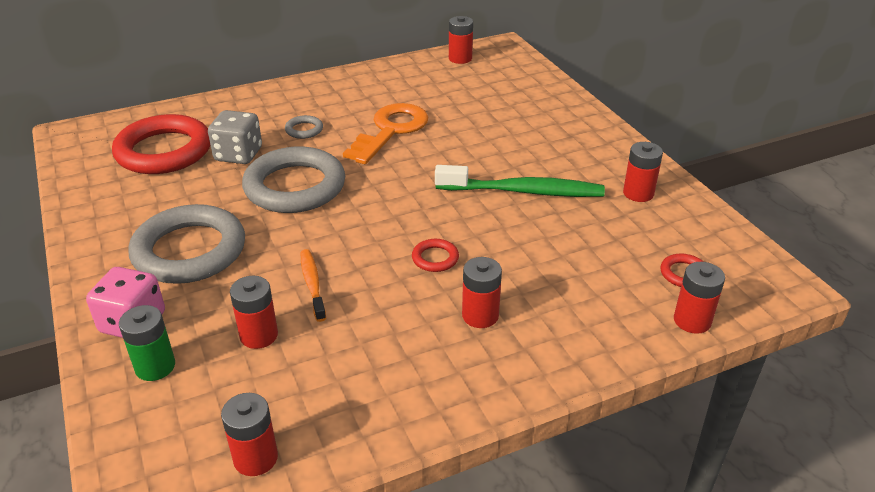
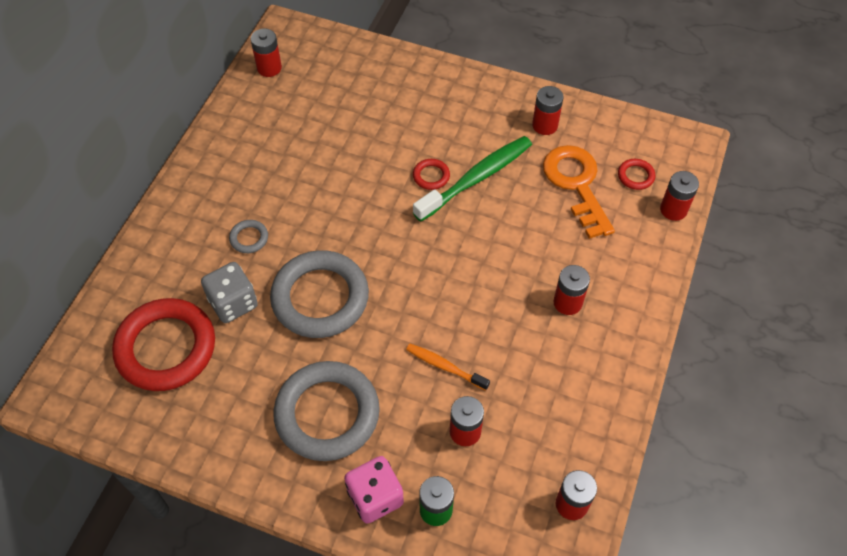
camera: 45 degrees left, 20 degrees up
orange key [343,103,428,164] -> orange key moved to [543,145,615,239]
red ring [412,239,459,272] -> red ring moved to [413,159,450,190]

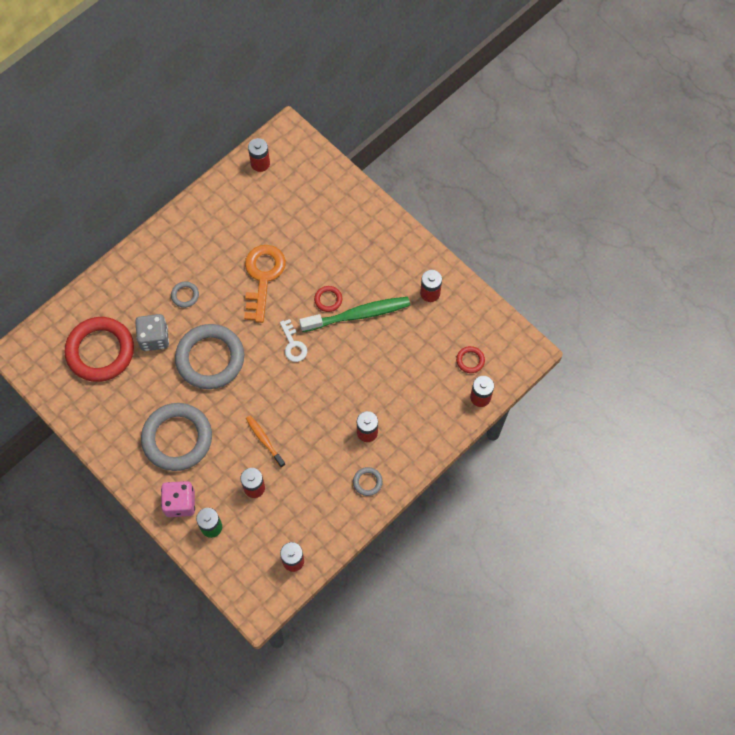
camera: 25 degrees right, 10 degrees up
orange key [543,145,615,239] -> orange key moved to [244,245,286,323]
none -> white key [280,319,307,362]
none -> grey ring [353,467,383,496]

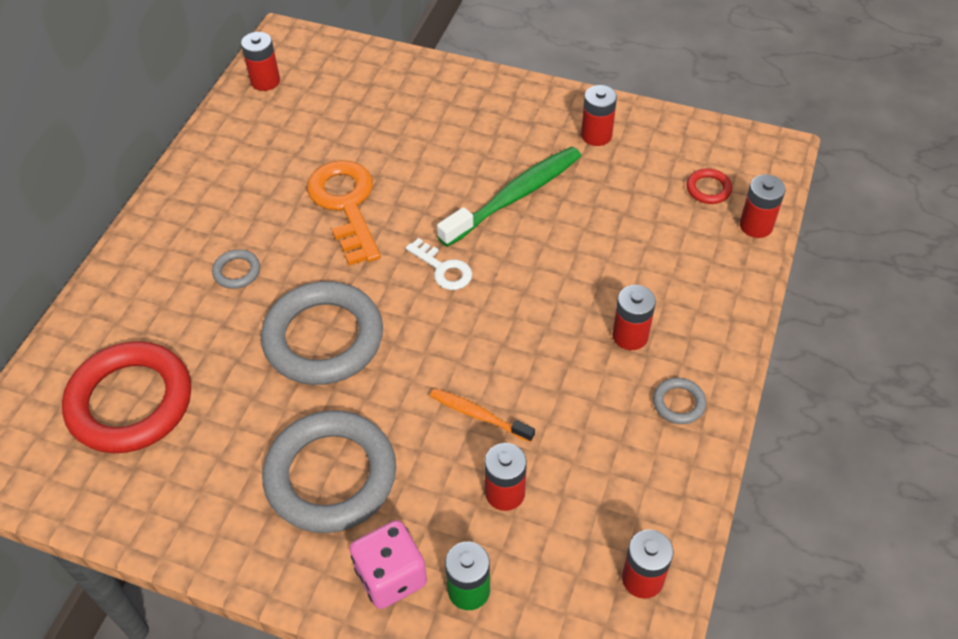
camera: 25 degrees left, 15 degrees down
grey dice [135,314,169,351] -> none
red ring [314,286,342,312] -> none

